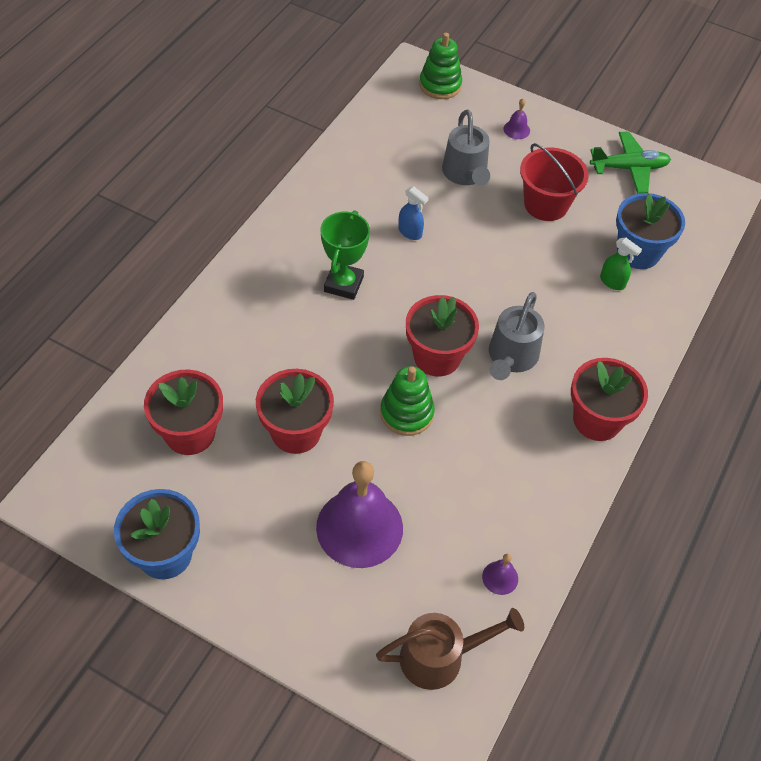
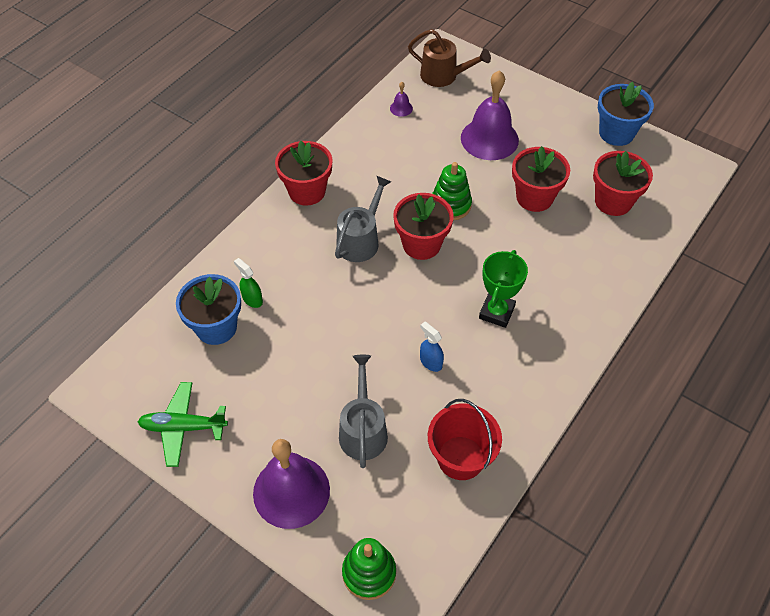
camera: 170 degrees left, 0 degrees up
brown watering can [376,608,524,690] -> brown watering can turned 150 degrees counterclockwise [408,29,491,87]
purple bell [503,99,530,139] -> purple bell [253,439,330,529], size x2.46
red bucket [520,143,589,221] -> red bucket moved to [428,399,502,480]

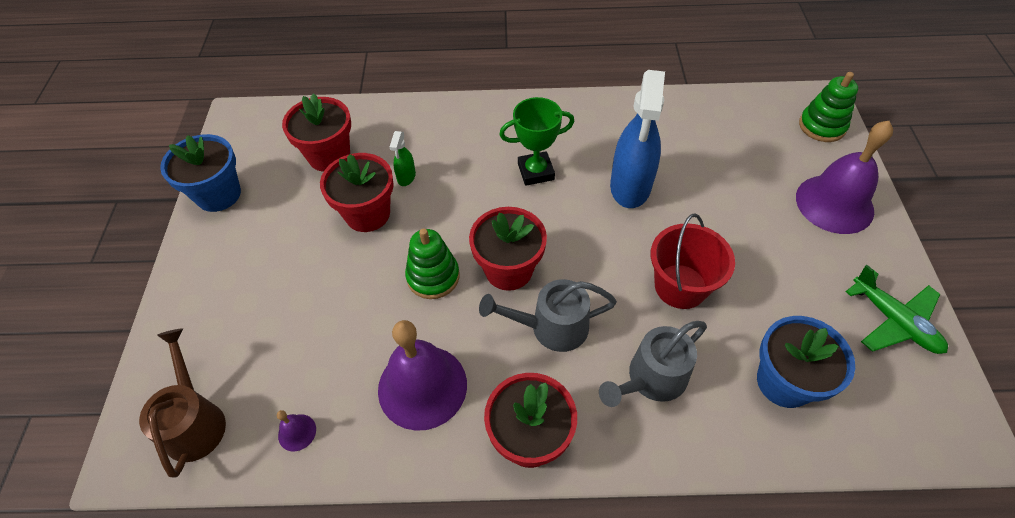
camera: 125 degrees left, 0 degrees up
green spray bottle [234,258,263,308] -> green spray bottle moved to [390,131,416,186]
grey watering can [339,355,388,468] -> grey watering can moved to [599,321,707,407]
blue spray bottle [420,322,444,372] -> blue spray bottle [610,70,665,208], size x2.26
red bucket [428,399,502,480] -> red bucket moved to [651,213,735,309]
purple bell [461,70,519,160] -> purple bell moved to [378,320,467,431]

